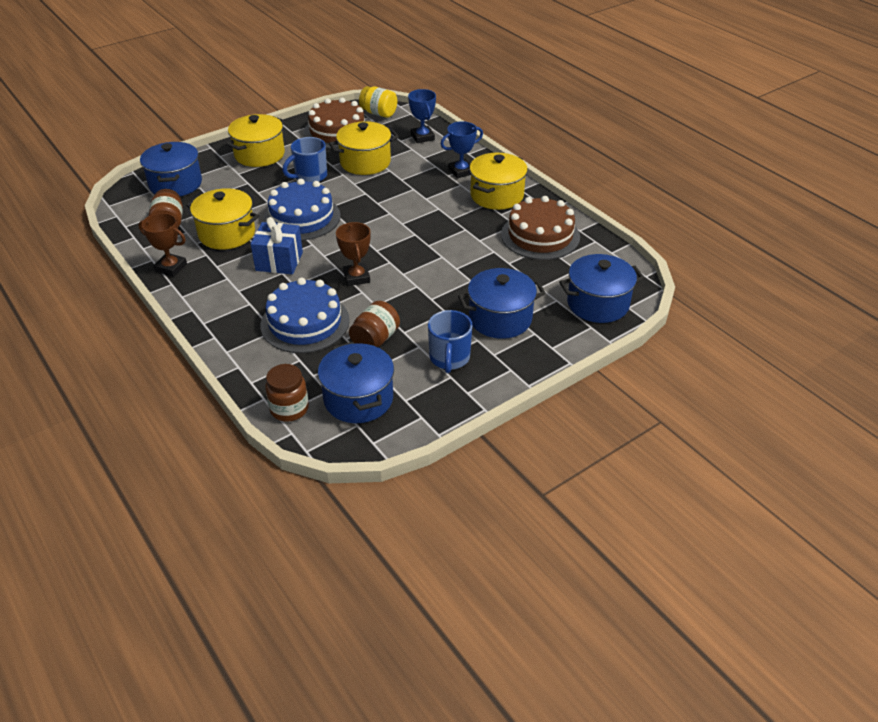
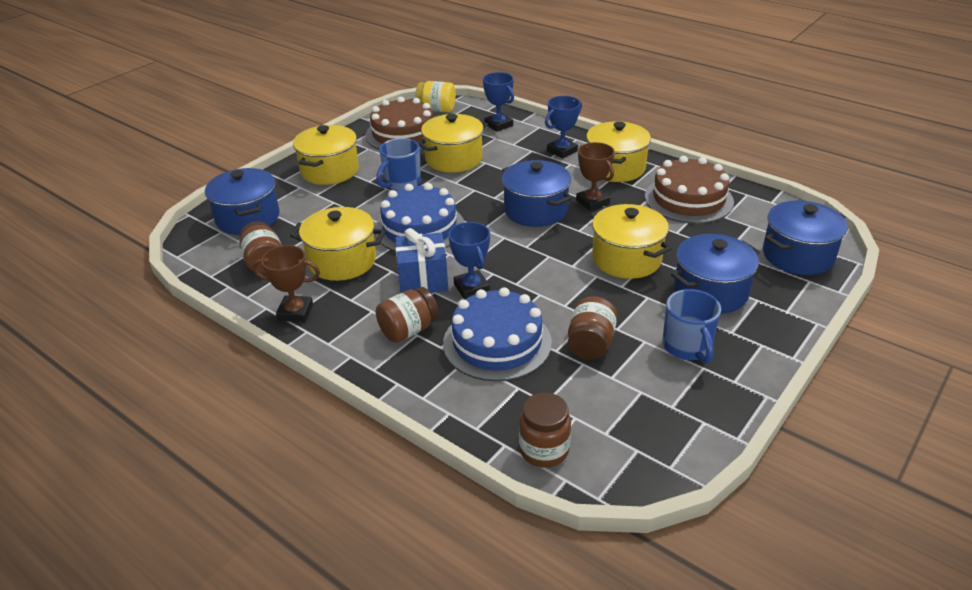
camera: 15 degrees left, 5 degrees down
blue pot [318,342,394,423] -> blue pot moved to [502,160,573,227]
brown trophy [336,222,371,286] -> brown trophy moved to [576,142,615,211]
none -> brown jar [376,287,439,343]
none -> blue trophy [448,222,490,299]
none -> yellow pot [590,204,672,279]

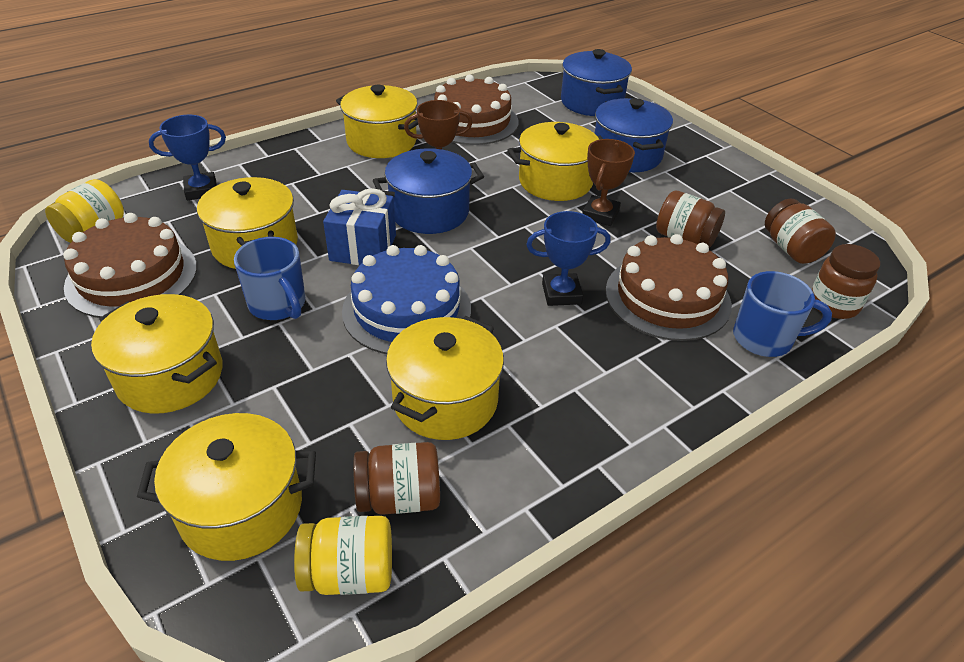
camera: 75 degrees left, 5 degrees up
blue pot [205,168,280,235] -> yellow pot [137,413,316,561]
brown trophy [252,245,320,322] -> brown trophy moved to [582,139,635,226]
brown jar [376,287,439,343] -> brown jar moved to [765,199,836,264]
blue gift [395,228,448,293] -> blue gift moved to [323,188,396,265]
blue cake [443,287,552,381] -> brown cake [605,234,732,341]
blue trophy [545,96,582,159] -> none
blue mug [662,289,721,364] -> blue mug moved to [733,271,832,357]
none -> yellow jar [294,516,392,595]

